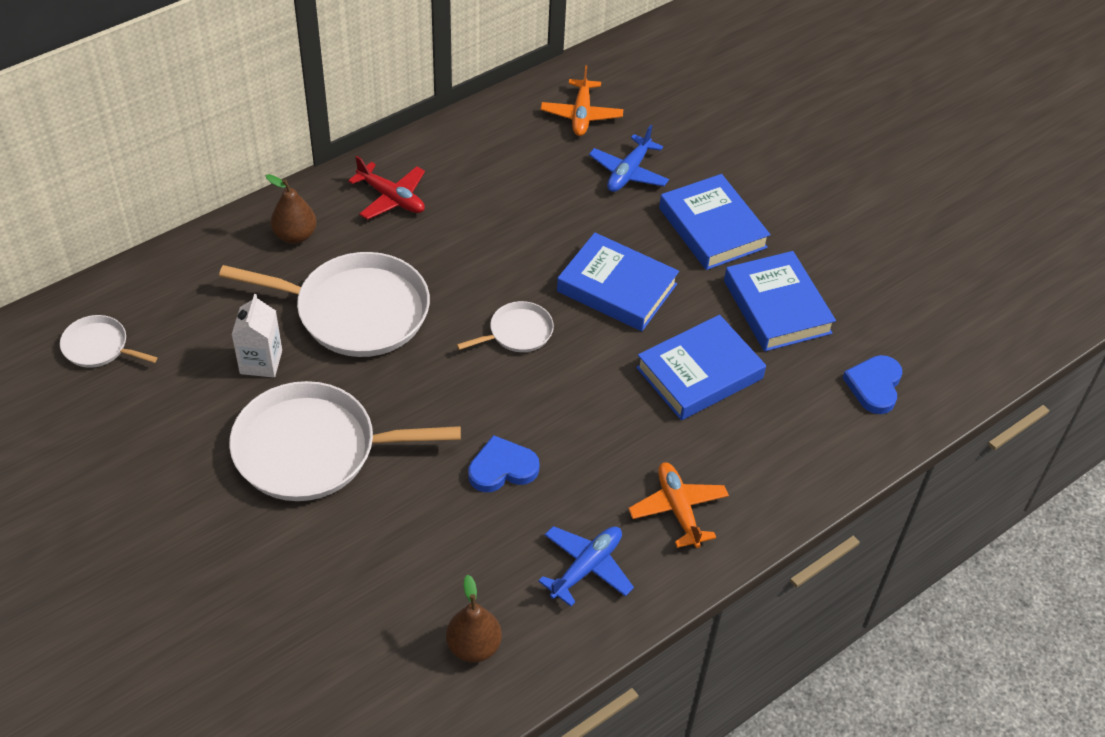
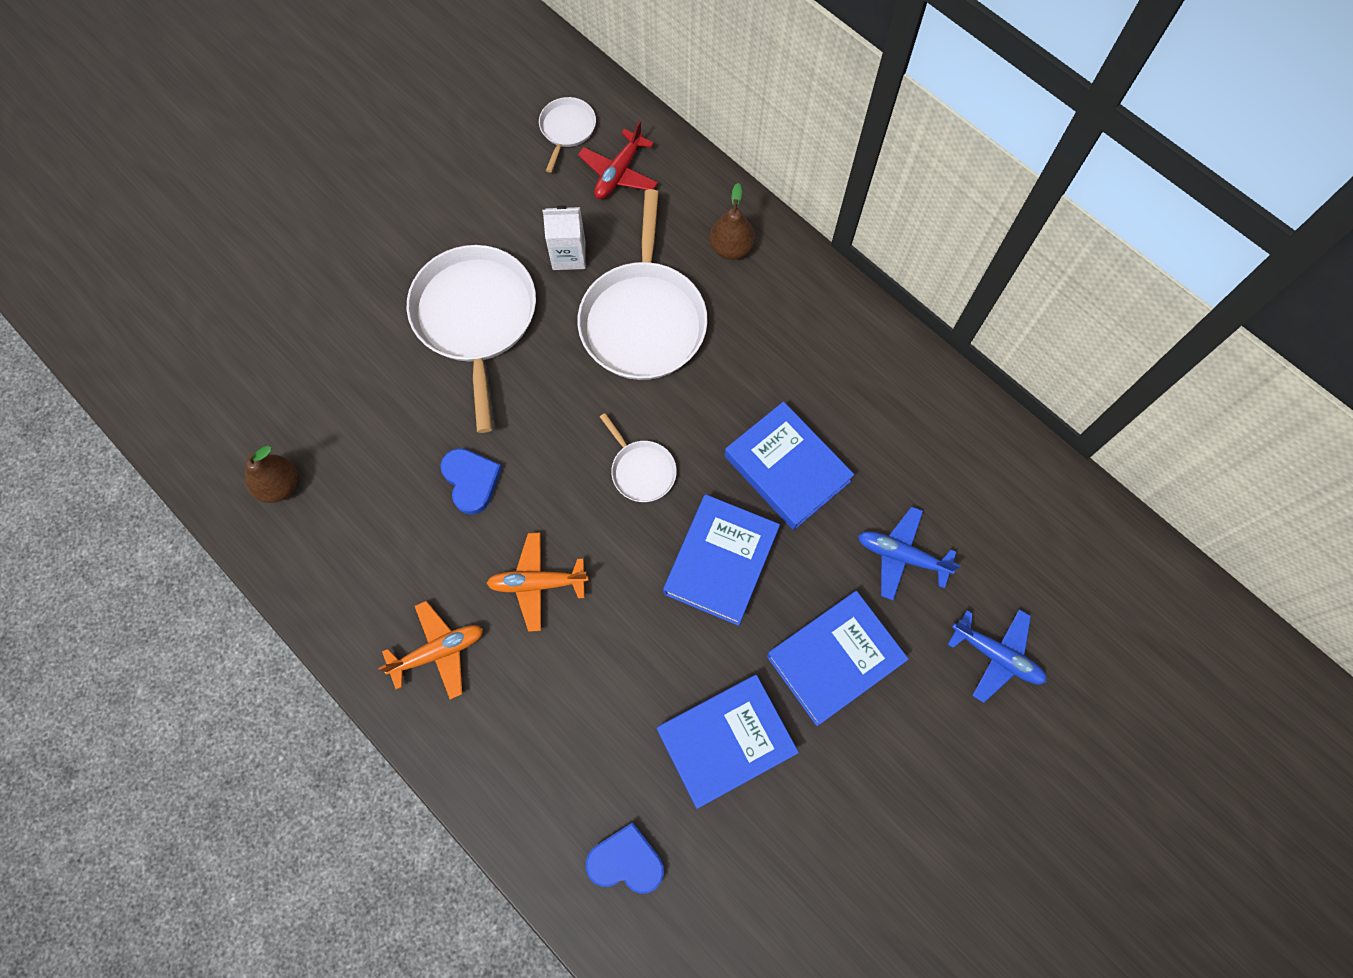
camera: 85 degrees right, 20 degrees up
red plane [348,156,425,220] -> red plane moved to [578,121,658,199]
blue plane [538,526,634,607] -> blue plane moved to [947,609,1047,703]
orange plane [541,65,623,136] -> orange plane moved to [487,533,588,632]
blue book [636,315,766,420] -> blue book moved to [725,401,854,530]

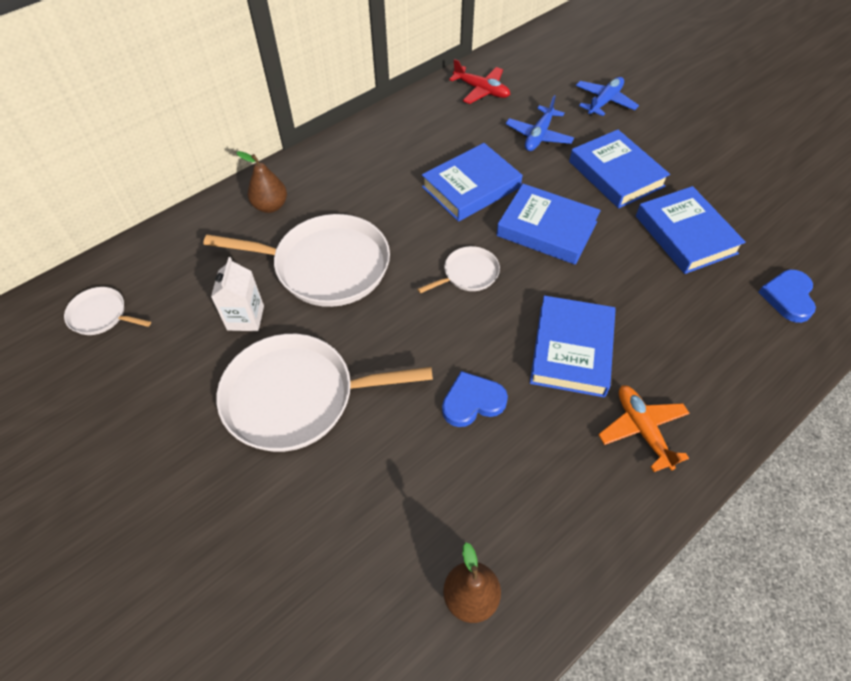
camera: 85 degrees left, 15 degrees down
orange plane [487,533,588,632] -> blue book [530,296,616,397]
red plane [578,121,658,199] -> red plane moved to [449,59,510,104]

